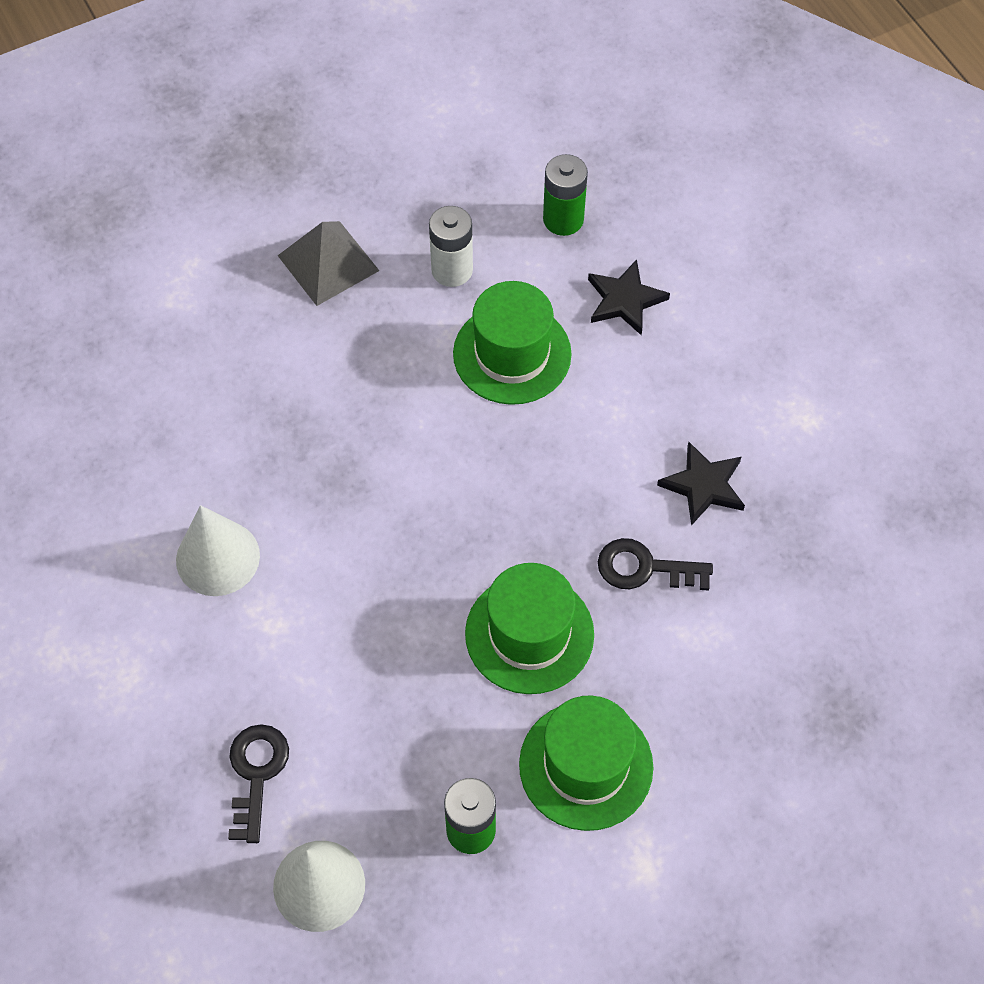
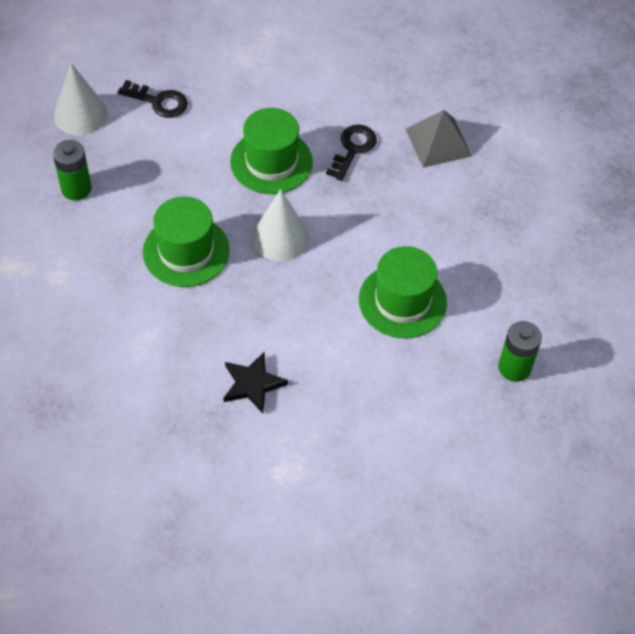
camera: 105 degrees right, 5 degrees down
white cone [176,505,260,596] -> white cone moved to [252,189,309,261]
grey pyramid [278,221,379,306] -> grey pyramid moved to [406,110,472,168]
white battery [429,206,473,287] -> none
green hat [519,695,653,831] -> green hat moved to [230,108,313,194]
black star [588,260,670,335] -> none
black key [598,538,713,591] -> black key moved to [326,125,377,181]

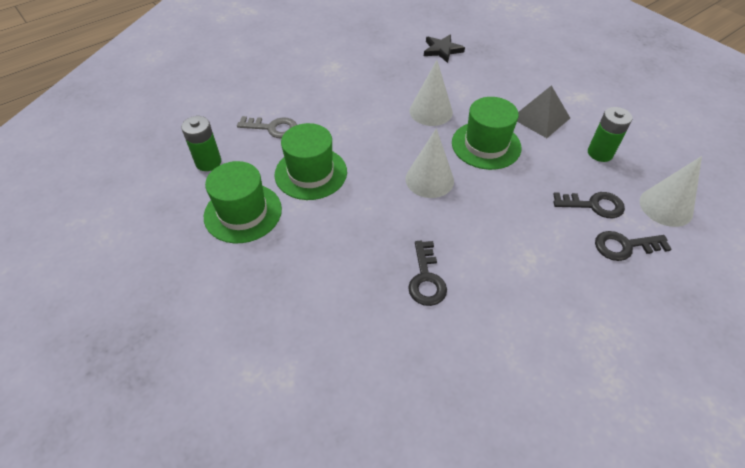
camera: 155 degrees right, 5 degrees down
black star [223,352,288,413] -> black star moved to [424,34,465,63]
green hat [230,108,313,194] -> green hat moved to [204,161,282,243]
grey pyramid [406,110,472,168] -> grey pyramid moved to [517,85,570,138]
none -> grey key [237,116,297,139]
none -> white cone [410,60,453,126]
none -> black key [553,192,625,218]

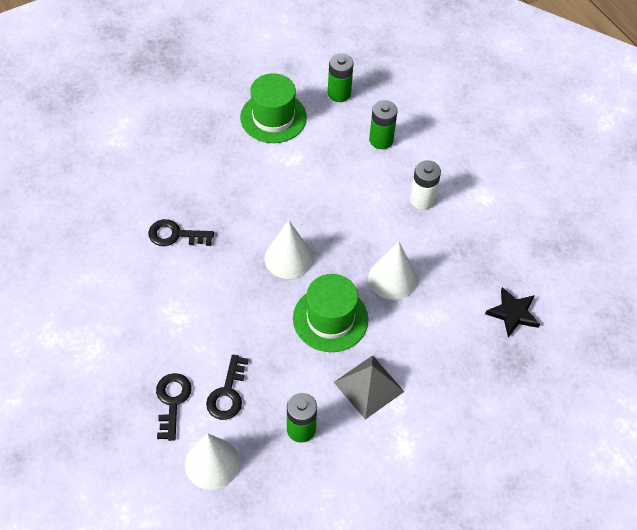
camera: 95 degrees right, 5 degrees up
grey key [237,116,297,139] -> green battery [369,100,398,149]
green hat [274,123,347,200] -> none
none -> white battery [410,160,441,210]

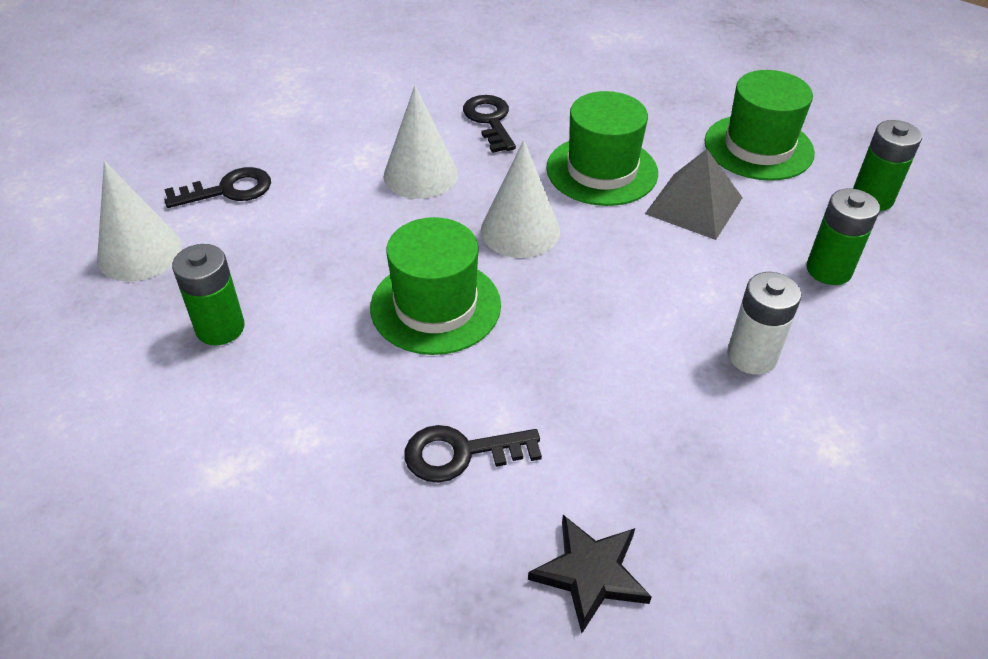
camera: 70 degrees right, 10 degrees down
black key [206,355,249,420] -> black key moved to [404,425,542,483]
grey pyramid [334,355,405,419] -> grey pyramid moved to [645,149,743,240]
white cone [368,241,417,300] -> white cone moved to [384,85,458,199]
none -> green hat [546,91,658,206]

